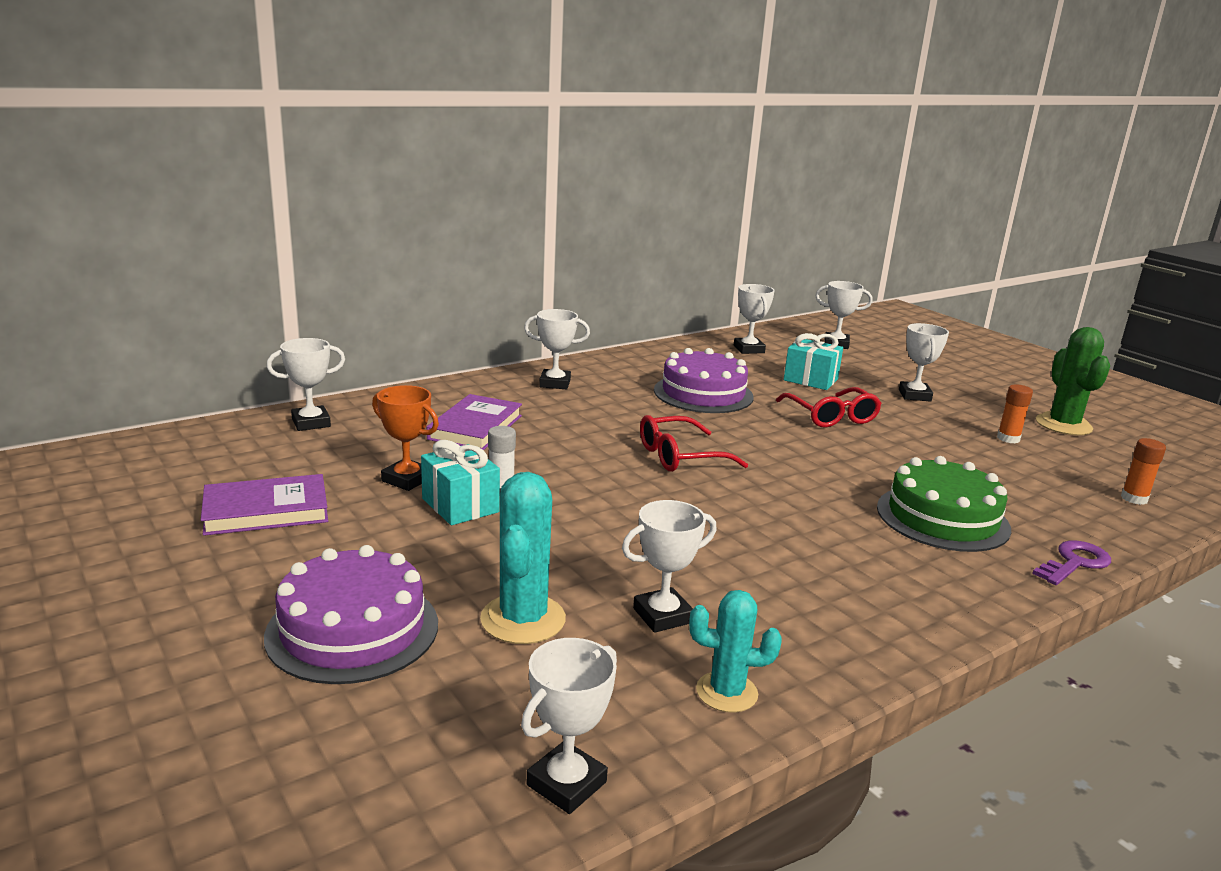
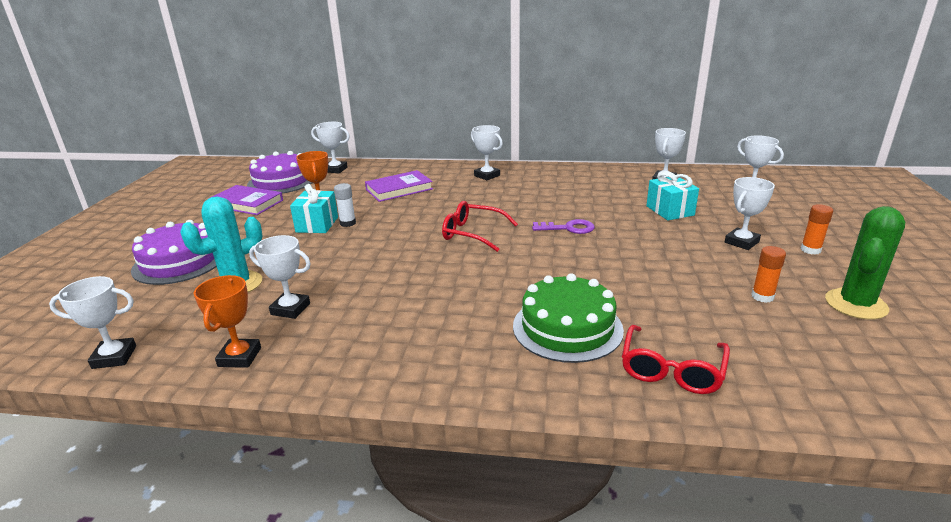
camera: 45 degrees right, 5 degrees up
purple cake [654,348,754,413] -> purple cake moved to [247,151,312,194]
turquoise cactus [689,590,782,713] -> orange trophy [194,275,261,368]
red glasses [776,387,882,427] -> red glasses moved to [622,325,730,394]
purple key [1032,541,1111,585] -> purple key moved to [532,219,595,234]
orange glue stick [1121,438,1166,505] -> orange glue stick moved to [801,204,833,255]

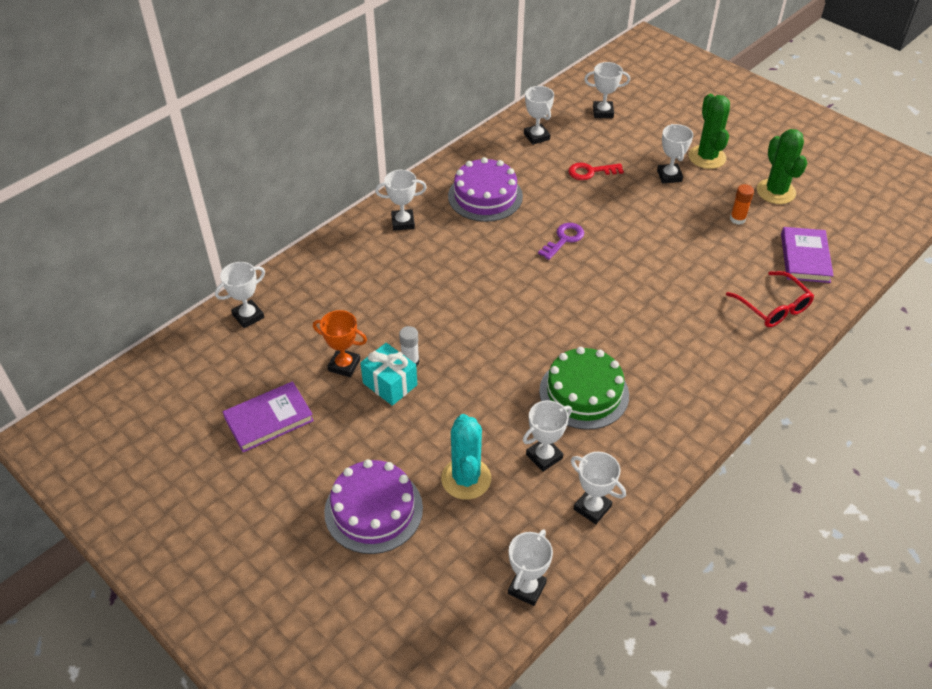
camera: 55 degrees left, 20 degrees up
orange trophy [194,275,261,368] -> white trophy [571,452,626,524]
purple cake [247,151,312,194] -> purple cake moved to [448,157,523,222]
purple book [365,170,433,202] -> purple book moved to [781,227,834,283]
red glasses [442,201,518,252] -> none
green cake [513,273,624,363] -> green cake moved to [539,347,629,430]
turquoise gift [646,171,699,220] -> red key [568,163,624,180]
orange glue stick [801,204,833,255] -> green cactus [688,94,730,169]

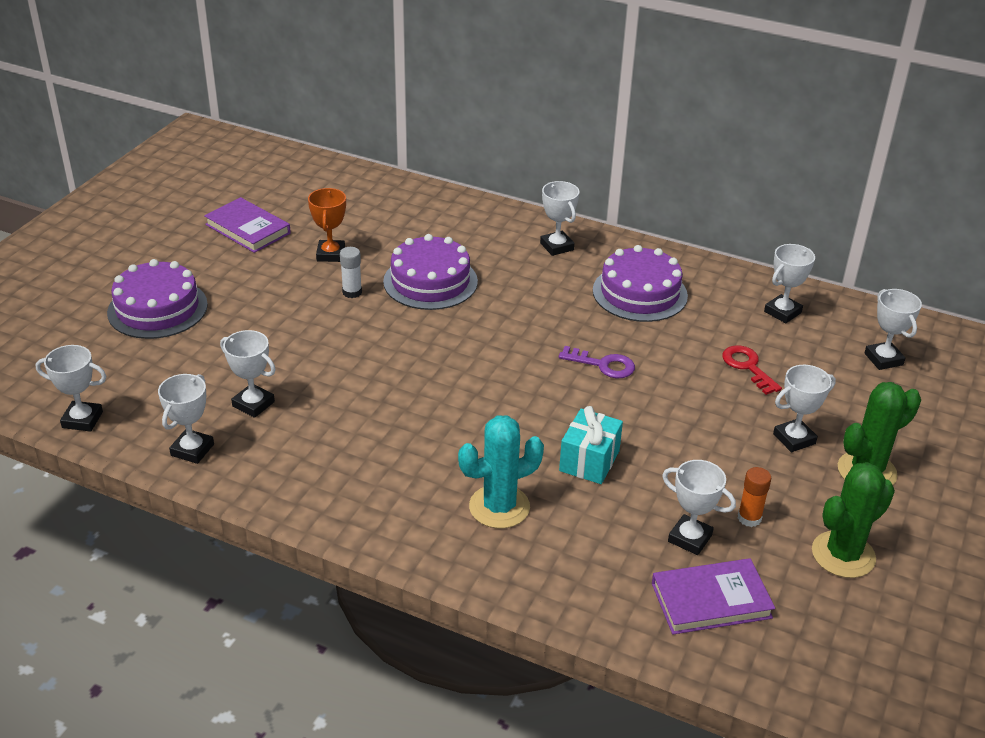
camera: 70 degrees right, 10 degrees down
white trophy [215,262,265,328] -> white trophy moved to [662,460,736,555]
turquoise gift [360,343,417,406] -> turquoise gift moved to [559,406,623,484]
turquoise cactus [441,414,491,500] -> turquoise cactus moved to [458,415,544,528]
green cake [539,347,629,430] -> none
red glasses [726,271,814,328] -> none
none -> purple cake [383,234,478,310]

